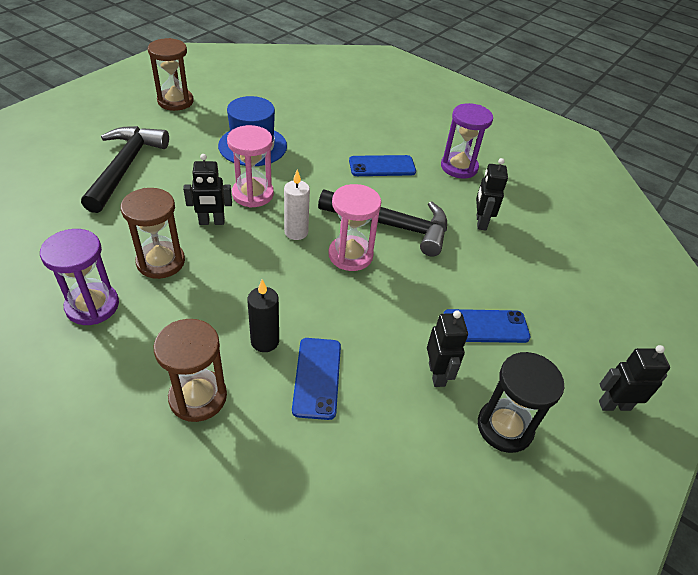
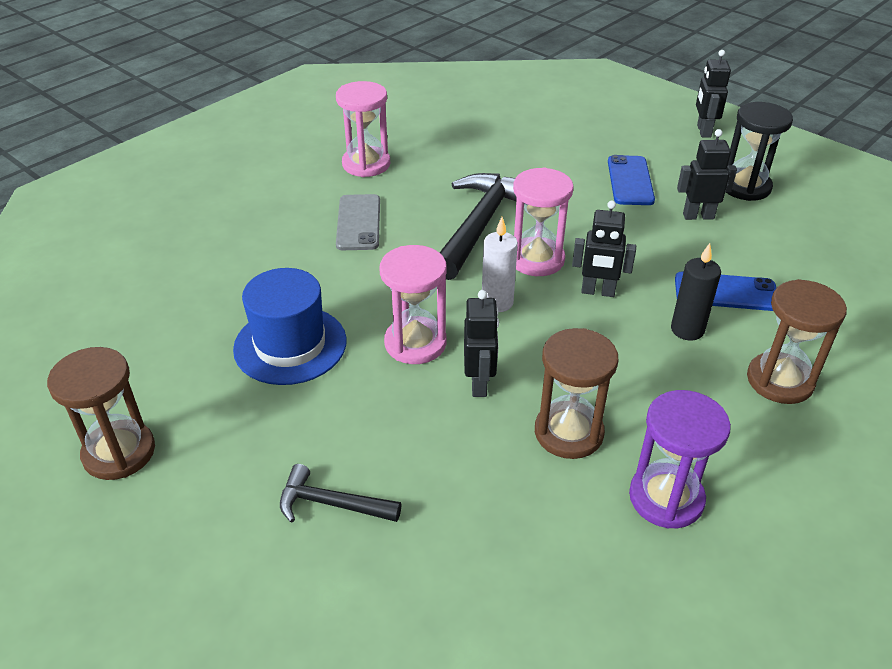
camera: 80 degrees left, 5 degrees down
black hammer [81,126,169,213] -> black hammer [280,464,402,523], size x0.53
blue phone [349,155,416,176] -> grey phone [336,194,380,250]
purple hourglass [441,103,493,179] -> pink hourglass [336,81,390,177]
black robot [476,158,508,230] -> black robot moved to [572,200,636,297]

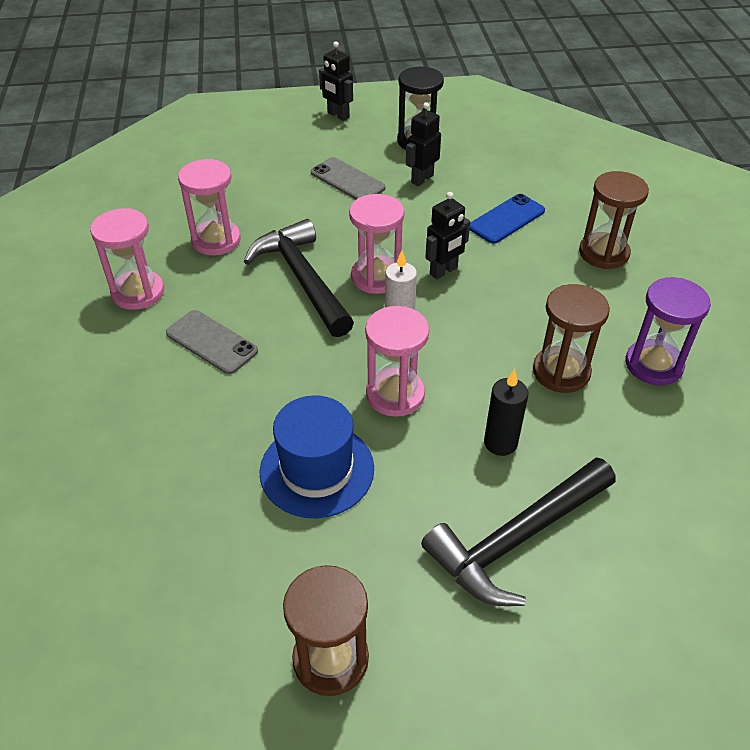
camera: 50 degrees left, 5 degrees up
black hammer [280,464,402,523] -> black hammer [421,457,616,606], size x1.89
black robot [464,290,499,397] -> none
blue phone [608,155,655,205] -> grey phone [311,157,386,200]
black candle [671,243,721,340] -> black candle moved to [484,369,529,456]
none -> pink hourglass [178,159,241,255]

